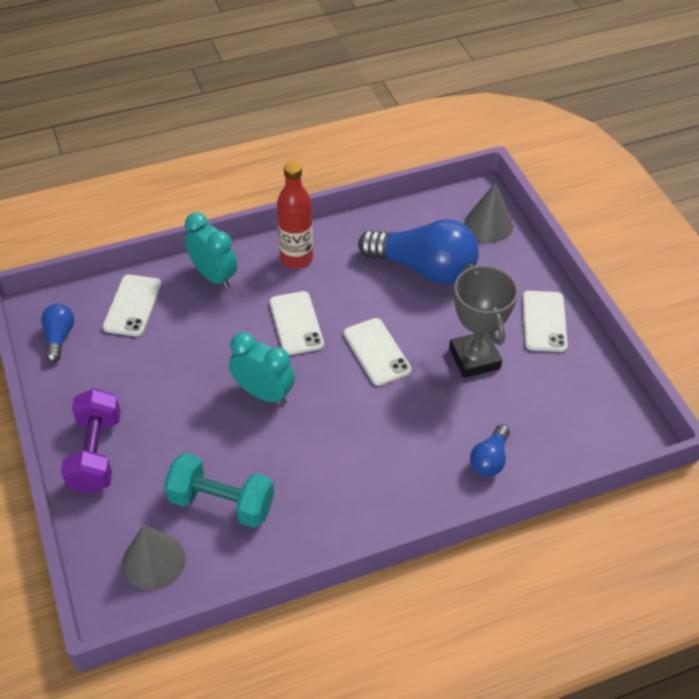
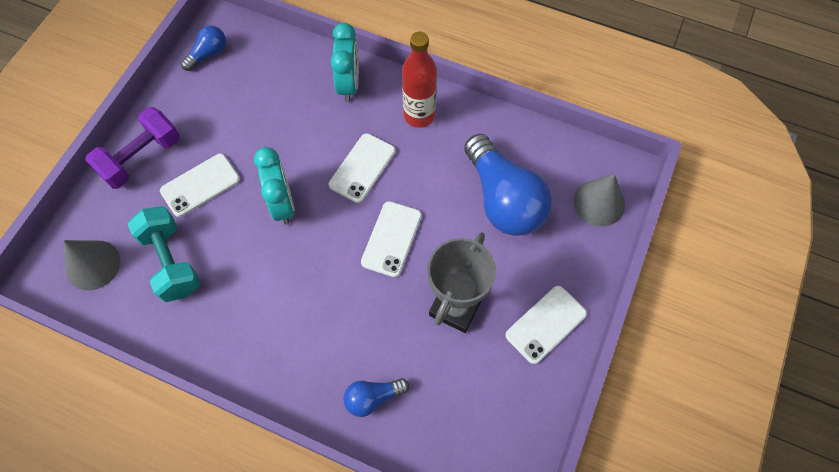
camera: 45 degrees right, 15 degrees up
white phone [103,275,162,337] -> white phone moved to [160,154,240,217]

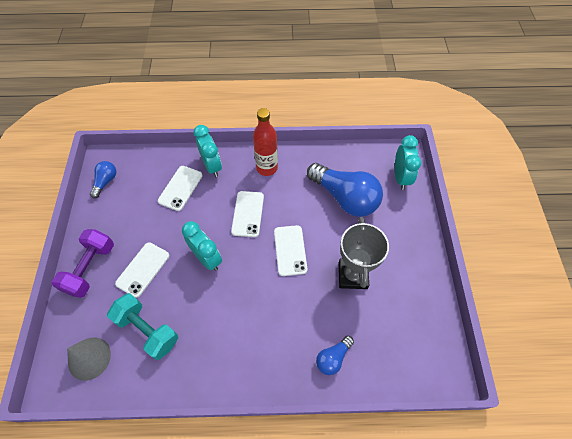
camera: 25 degrees left, 5 degrees down
white phone [505,286,587,364] -> white phone moved to [158,166,203,211]
grey cone [573,174,625,226] -> turquoise clock [395,135,421,190]

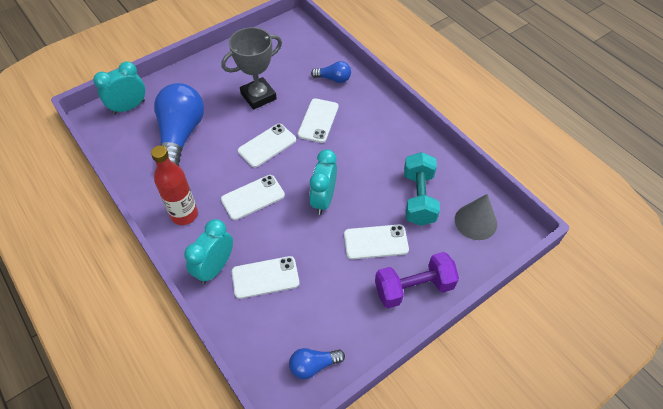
camera: 125 degrees left, 5 degrees down
none -> white phone [298,98,338,143]

